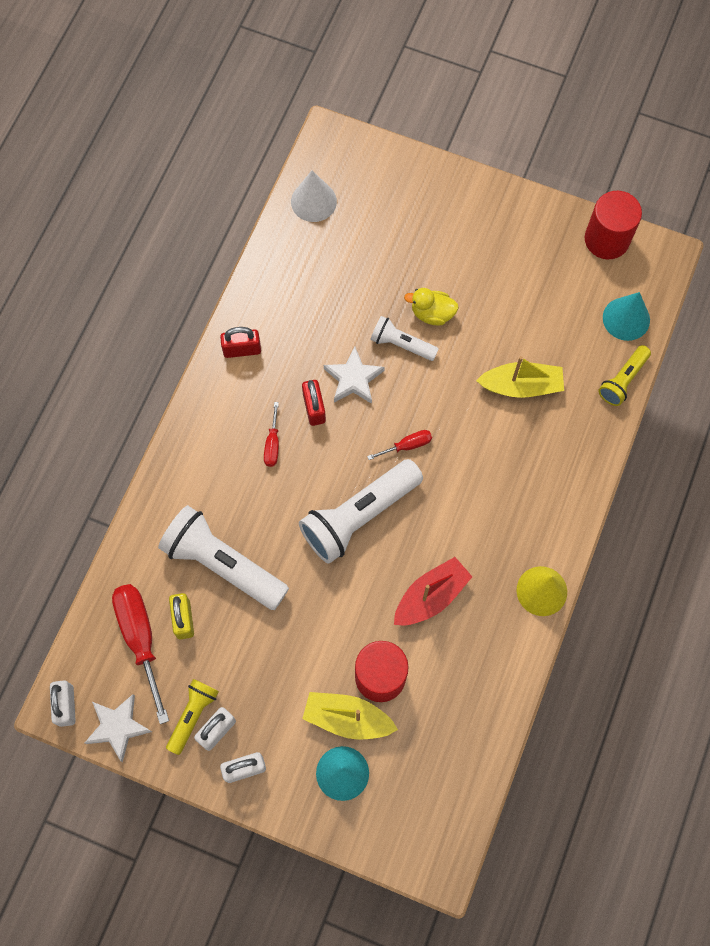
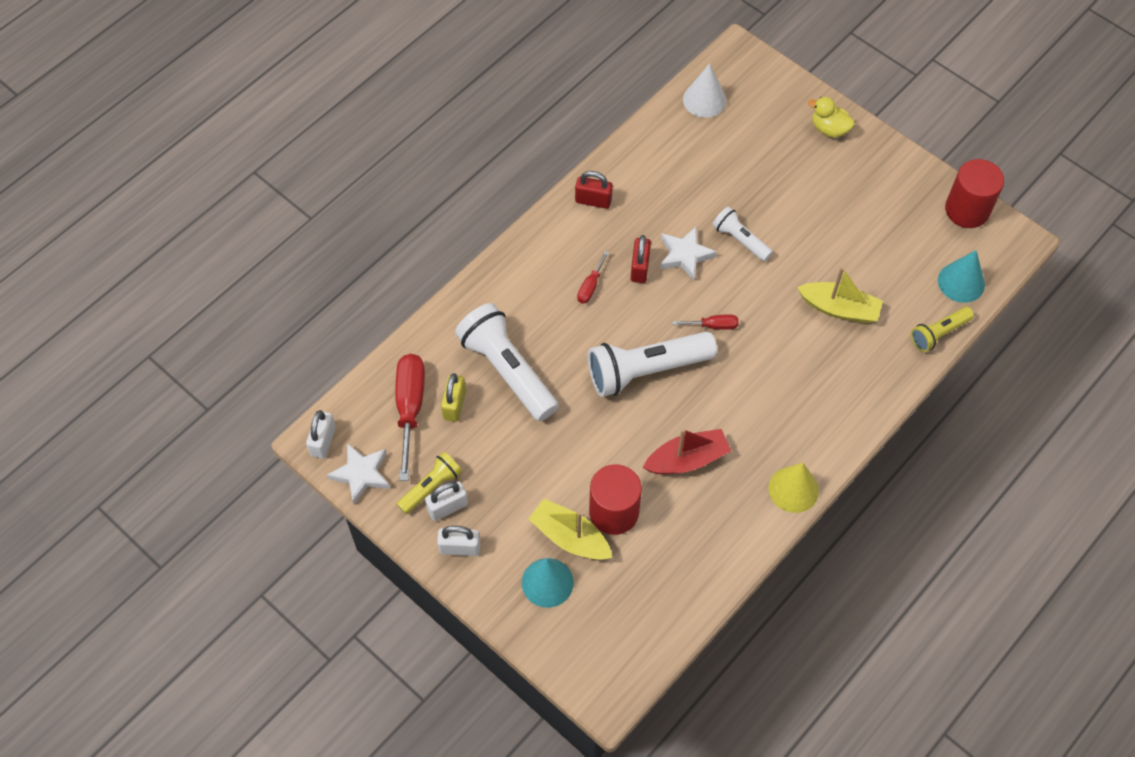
camera: 20 degrees right, 10 degrees down
yellow duck [404,288,459,326] -> yellow duck moved to [808,97,855,138]

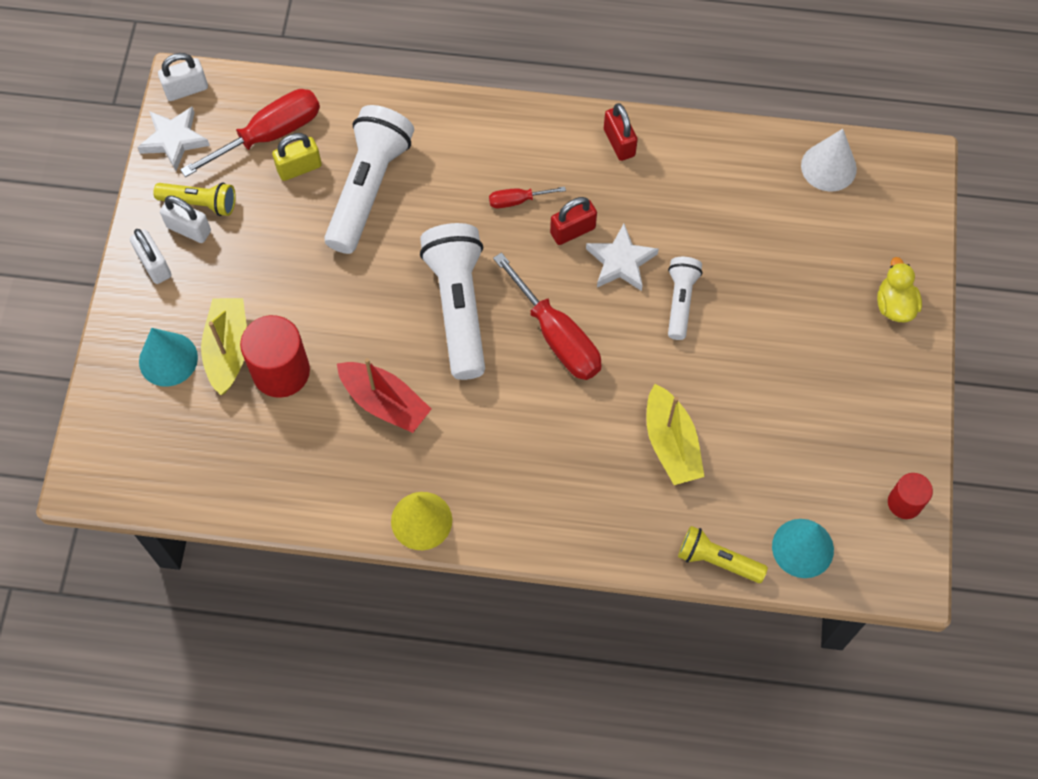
camera: 55 degrees right, 5 degrees up
white flashlight [588,332,717,397] -> white flashlight turned 45 degrees clockwise [420,223,485,380]
red screwdriver [673,315,739,330] -> red screwdriver [493,252,602,380], size x2.01
red cylinder [945,159,1004,228] -> red cylinder [888,473,933,519], size x0.58

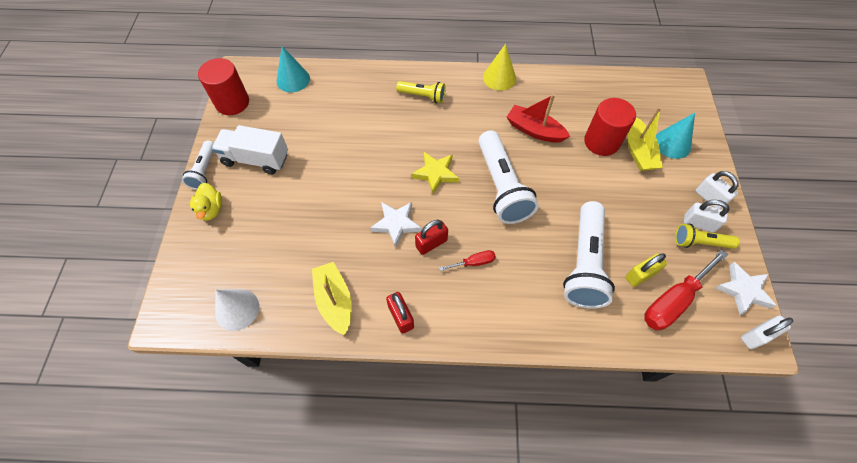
camera: 175 degrees right, 5 degrees down
red screwdriver [493,252,602,380] -> yellow star [411,152,459,194]
yellow boat [646,384,704,485] -> yellow boat moved to [312,262,352,336]
white flashlight [668,257,703,340] -> white flashlight moved to [182,140,214,190]
yellow flashlight [678,526,768,583] -> yellow flashlight moved to [396,81,446,103]
red cylinder [888,473,933,519] -> red cylinder [198,58,249,115], size x1.73
none -> white truck [212,125,288,174]

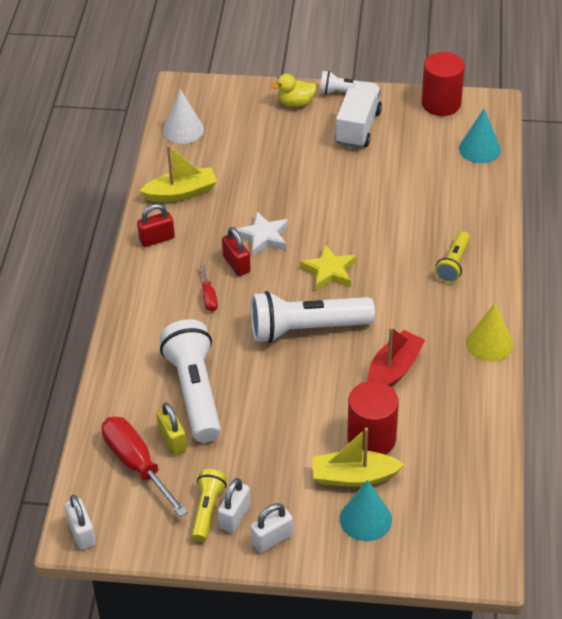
camera: 95 degrees right, 15 degrees down
white flashlight [563,201,615,309] -> white flashlight turned 60 degrees clockwise [160,319,221,442]
white star [715,262,777,315] -> none

